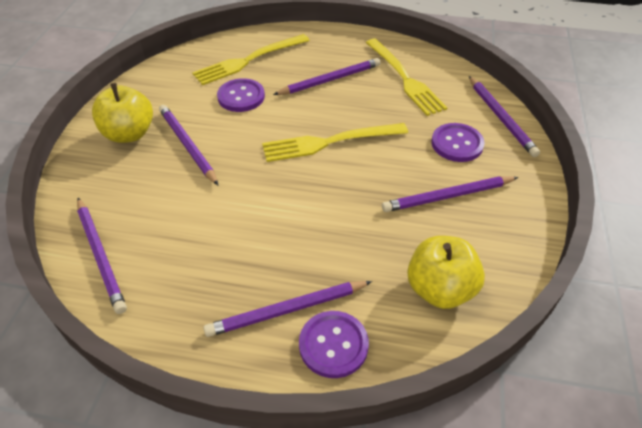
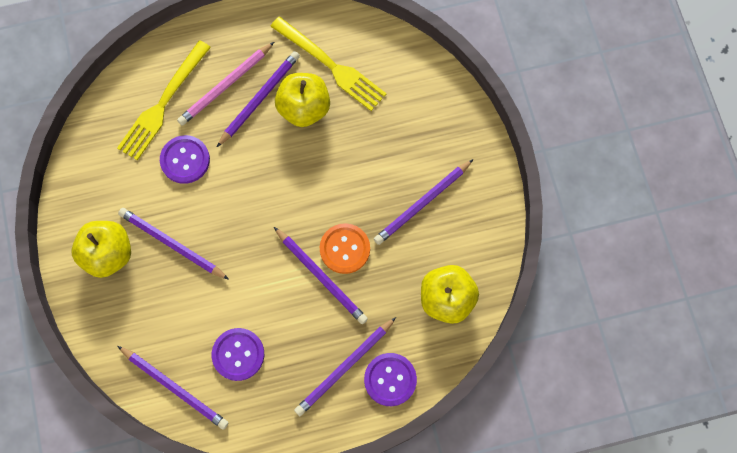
camera: 25 degrees left, 25 degrees up
yellow fork [262,123,408,162] -> none
purple button [431,123,484,162] -> purple button moved to [212,328,264,381]
purple pencil [469,76,540,157] -> purple pencil moved to [274,227,368,324]
none -> pink pencil [177,42,274,126]
none -> yellow apple [275,73,330,127]
none -> orange button [320,223,370,274]

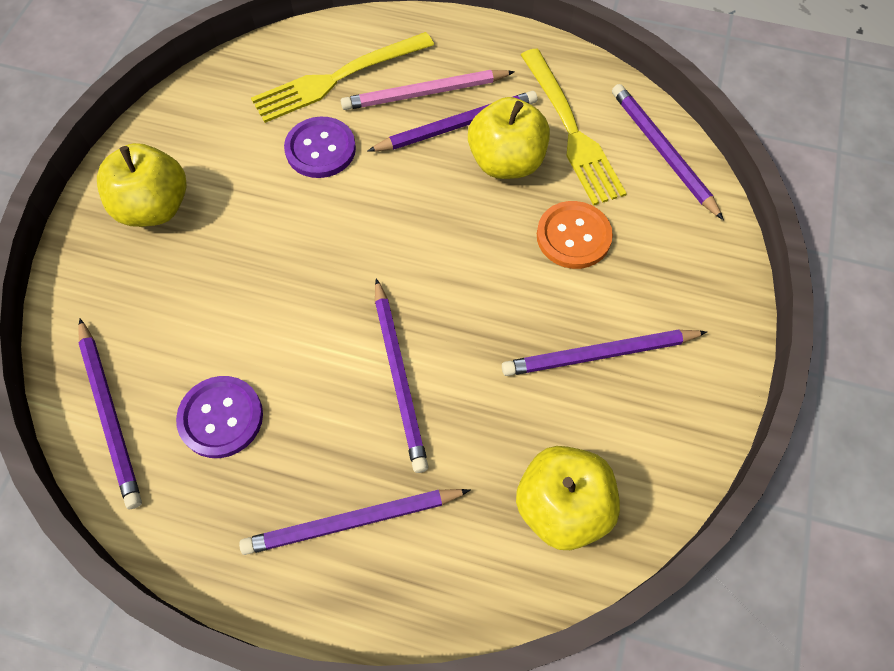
camera: 30 degrees right, 10 degrees down
purple pencil [118,208,229,280] -> purple pencil moved to [612,84,724,220]
orange button [320,223,370,274] -> orange button moved to [537,201,613,269]
purple button [364,353,417,406] -> none

